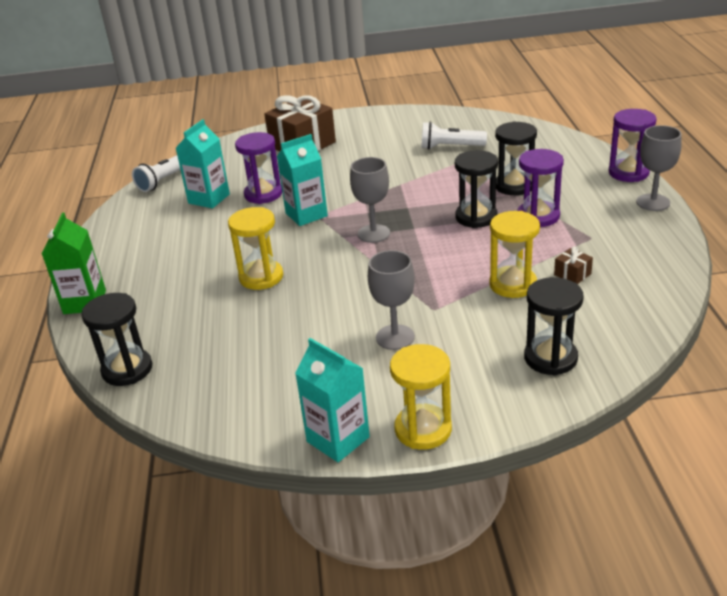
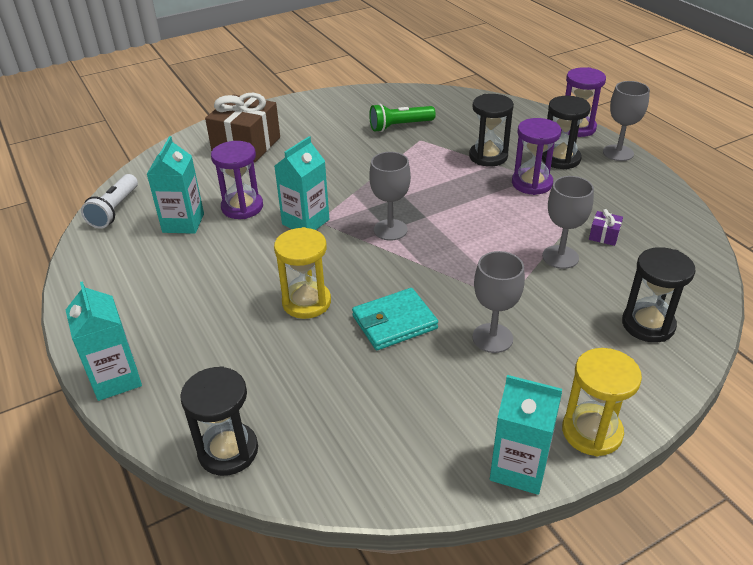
camera: 25 degrees left, 5 degrees up
green carton [42,213,106,314] -> turquoise carton [66,281,142,401]
white flashlight [421,122,487,150] -> green flashlight [369,104,436,132]
black hourglass [455,150,498,228] -> black hourglass moved to [542,96,591,169]
yellow hourglass [489,211,540,298] -> grey goblet [542,176,594,269]
brown gift [554,246,593,284] -> purple gift [589,209,623,246]
none -> turquoise wallet [352,288,438,350]

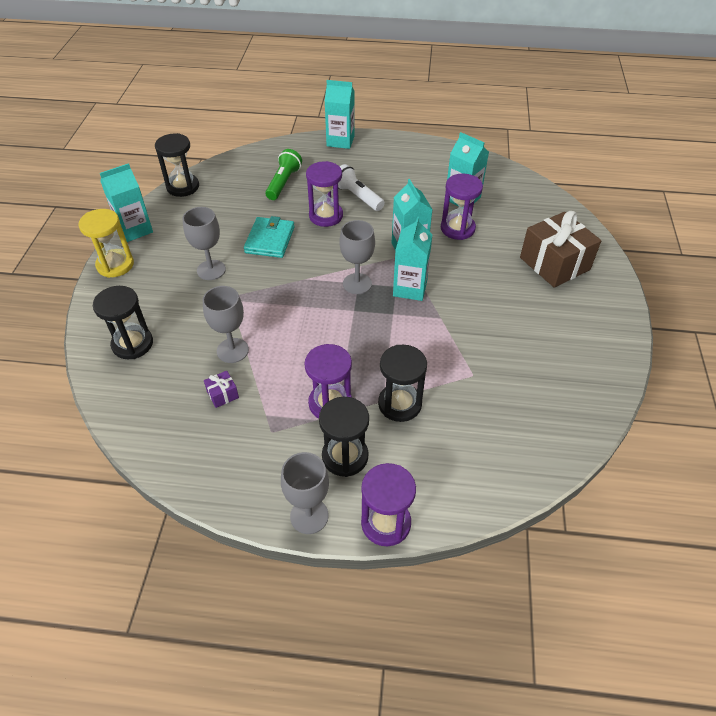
camera: 125 degrees right, 10 degrees up
white flashlight [81,174,138,228] -> white flashlight moved to [338,164,385,211]
black hourglass [180,366,258,476] -> black hourglass moved to [155,133,199,197]
yellow hourglass [274,227,331,319] -> purple hourglass [306,161,343,227]
green flashlight [369,104,436,132] -> green flashlight moved to [265,149,302,200]
none -> turquoise carton [393,217,433,301]

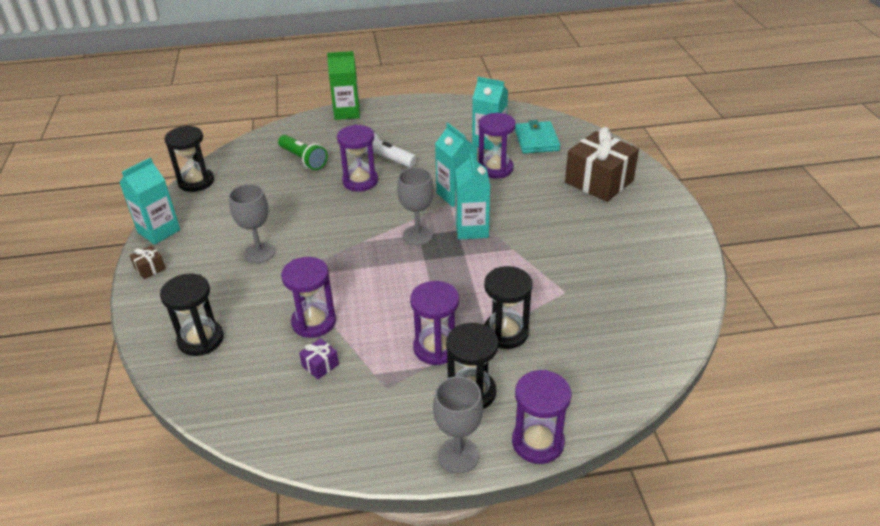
camera: 15 degrees left, 10 degrees down
yellow hourglass [78,209,134,278] -> brown gift [130,245,166,279]
grey goblet [203,286,249,363] -> purple hourglass [281,257,336,338]
turquoise wallet [244,216,295,258] -> turquoise wallet moved to [515,120,560,153]
green flashlight [265,149,302,200] -> green flashlight turned 135 degrees clockwise [278,135,328,170]
turquoise carton [325,80,355,149] -> green carton [327,51,360,120]

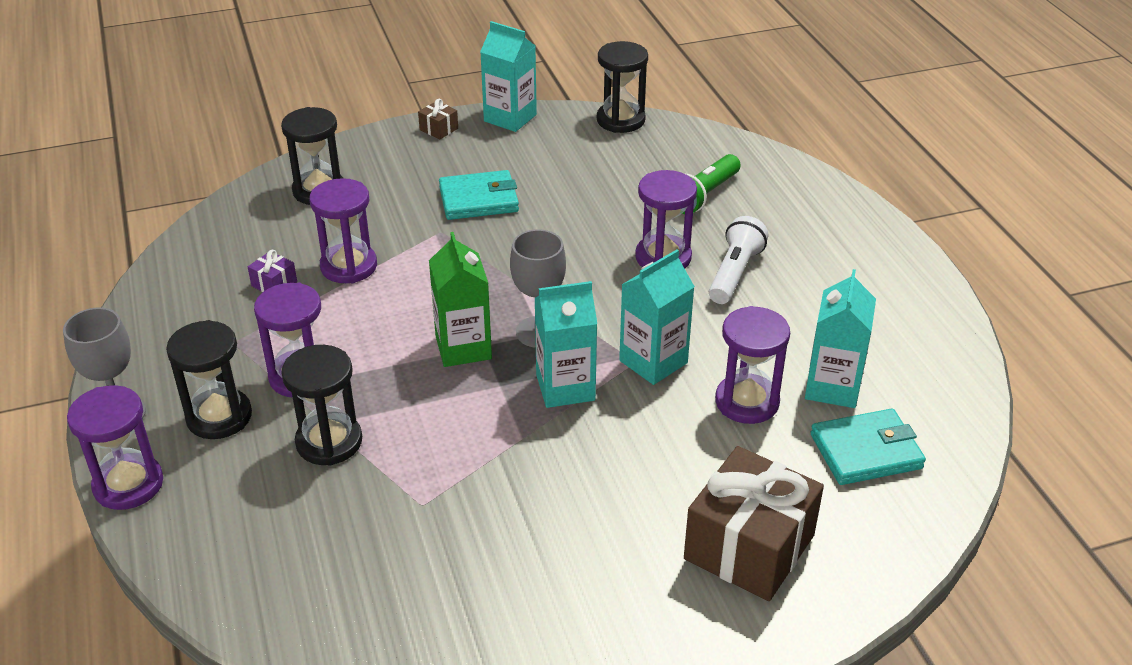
camera: 80 degrees right, 0 degrees up
grey goblet [229,184,275,263] -> turquoise wallet [439,170,519,220]
green carton [327,51,360,120] -> green carton moved to [429,232,492,367]

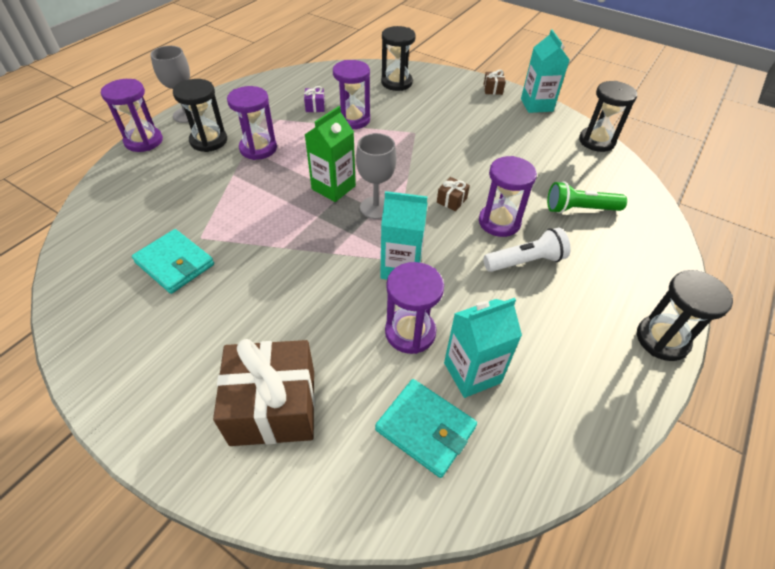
camera: 50 degrees right, 10 degrees up
black hourglass [281,345,362,466] -> black hourglass moved to [637,270,733,361]
turquoise wallet [439,170,519,220] -> turquoise wallet moved to [132,229,214,294]
turquoise carton [535,281,597,408] -> none
none -> brown gift [437,177,470,211]

